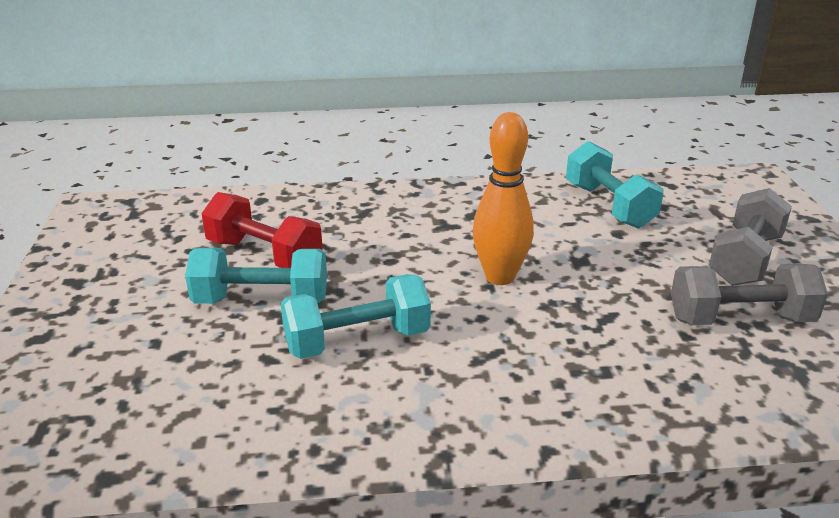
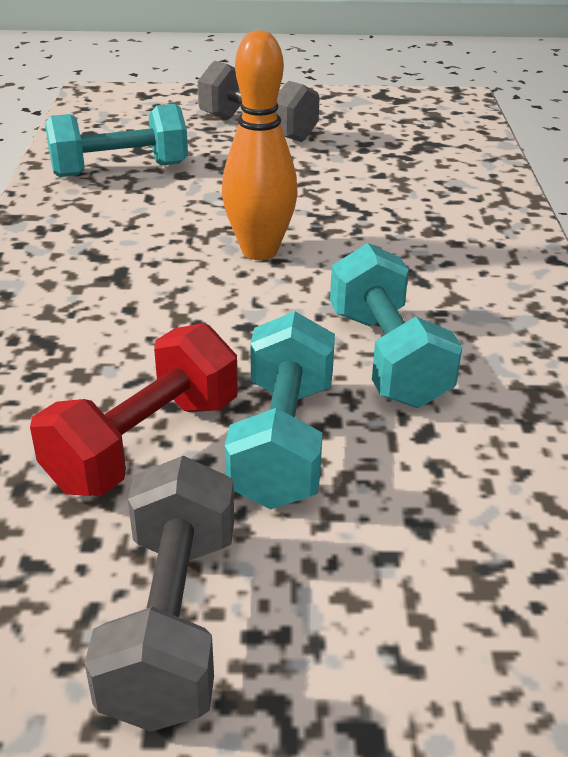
camera: 85 degrees left, 5 degrees up
grey dumbbell [671,264,828,325] -> grey dumbbell moved to [84,456,234,732]

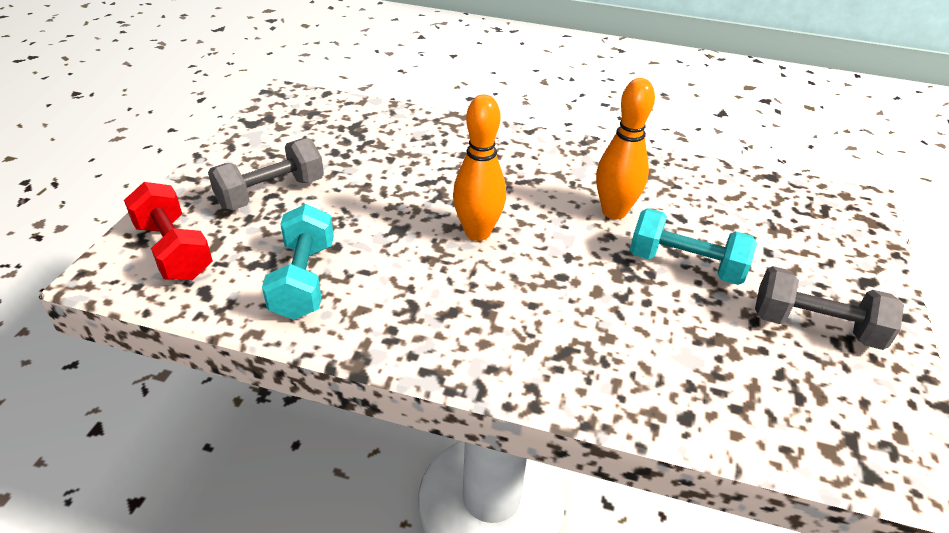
camera: 75 degrees left, 5 degrees up
red dumbbell [30,323,238,496] -> red dumbbell moved to [124,182,213,280]
turquoise dumbbell [330,243,463,408] -> orange bowling pin [596,78,655,220]

